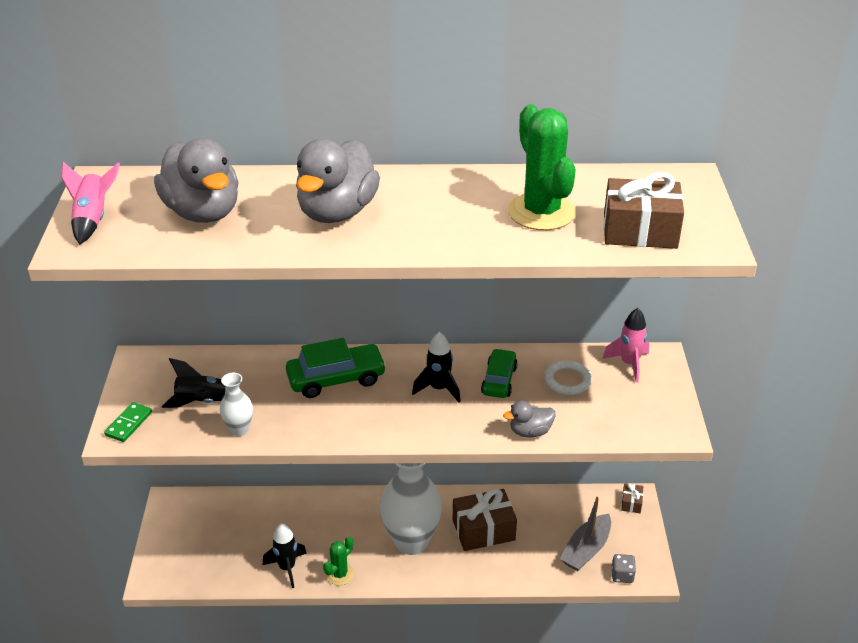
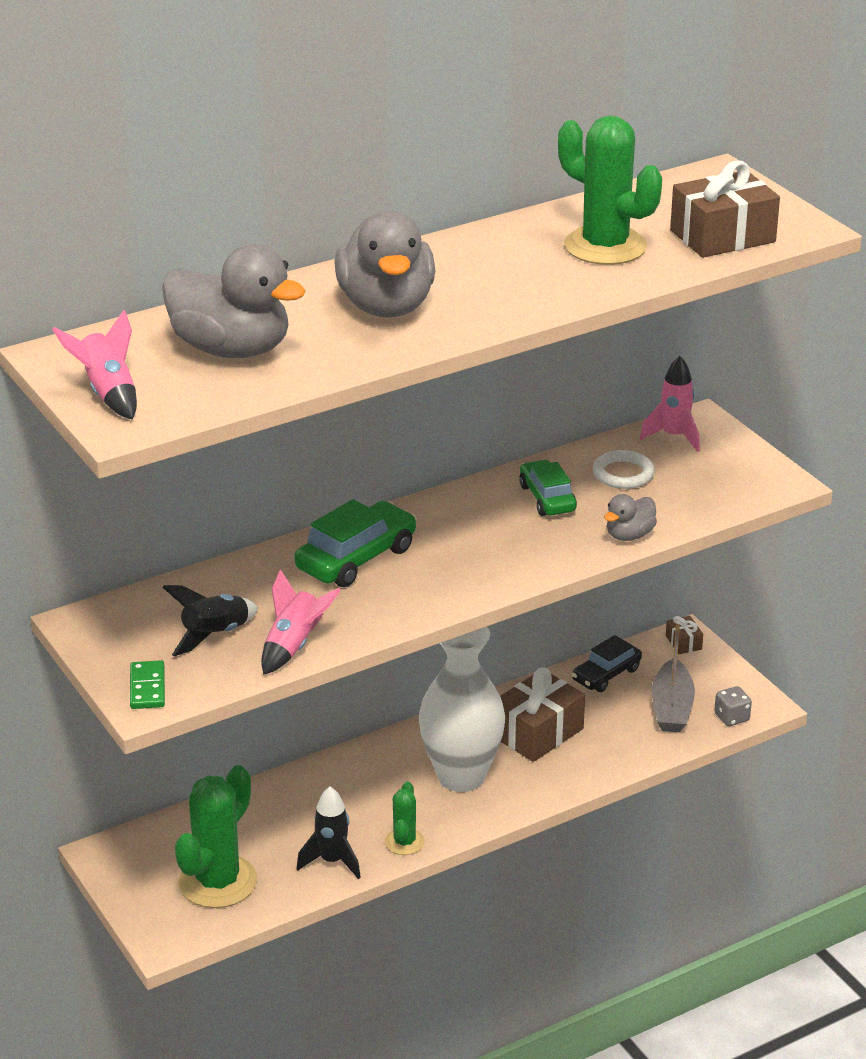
camera: 30 degrees left, 5 degrees down
white vase [220,373,253,436] -> pink rocket [261,569,341,675]
black rocket [412,332,461,402] -> none
none -> green cactus [175,765,257,908]
none -> black car [572,635,642,692]

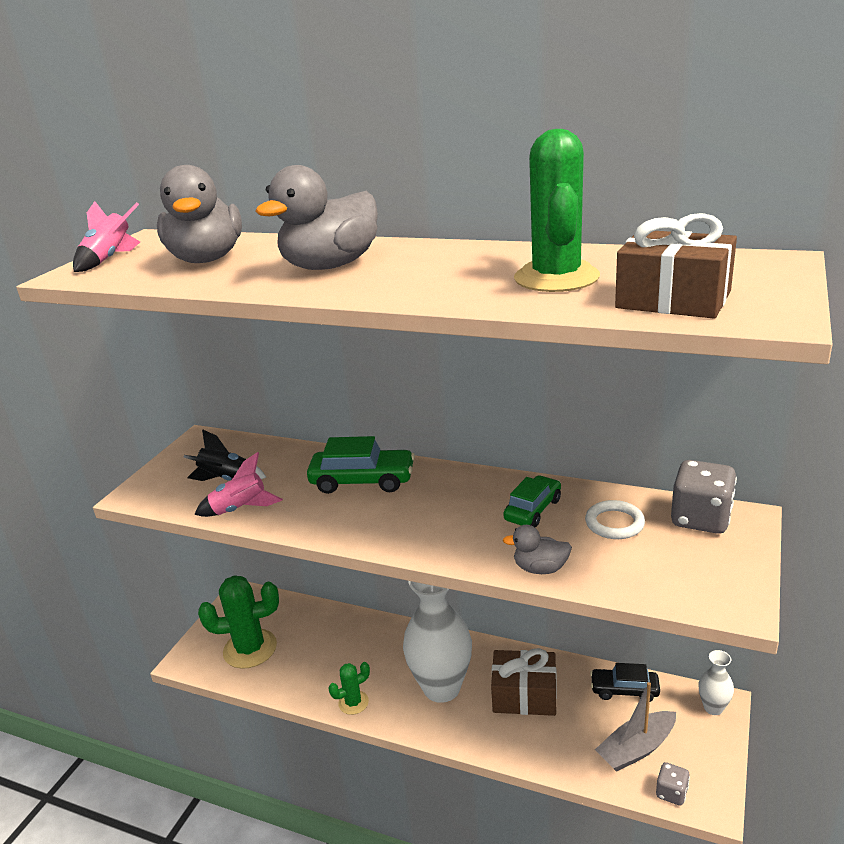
camera: 55 degrees right, 5 degrees down
green domino [130,660,165,709] -> none
black rocket [296,787,361,879] -> none
pink rocket [640,356,700,452] -> grey dice [671,460,737,534]
brown gift [666,616,703,654] -> white vase [699,650,734,715]

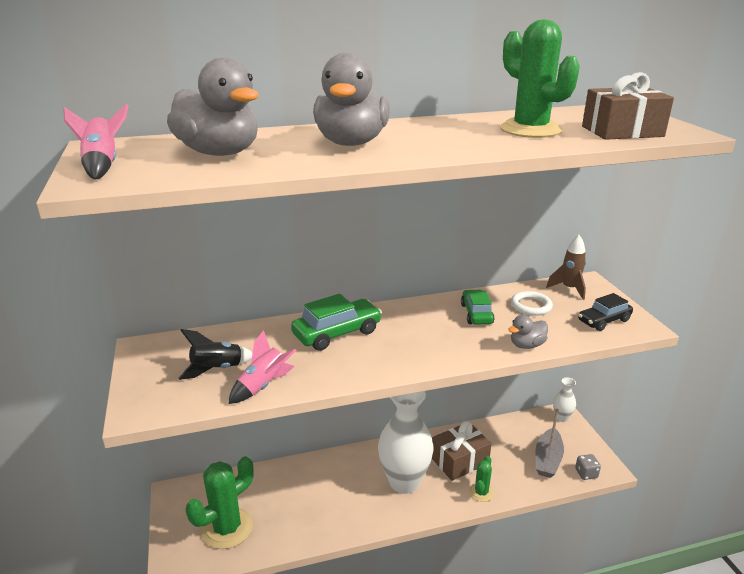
camera: 40 degrees left, 0 degrees up
green cactus [328,662,370,715] -> green cactus moved to [469,456,494,502]
black car [590,663,660,702] -> black car moved to [578,293,633,331]
grey dice [671,460,737,534] -> brown rocket [546,235,586,300]

